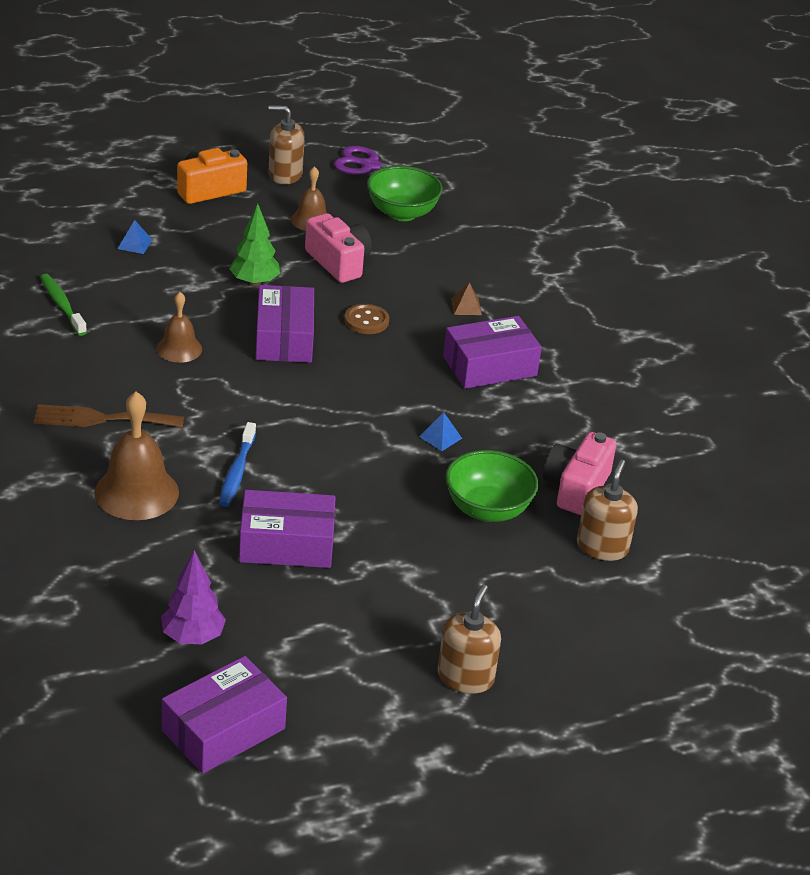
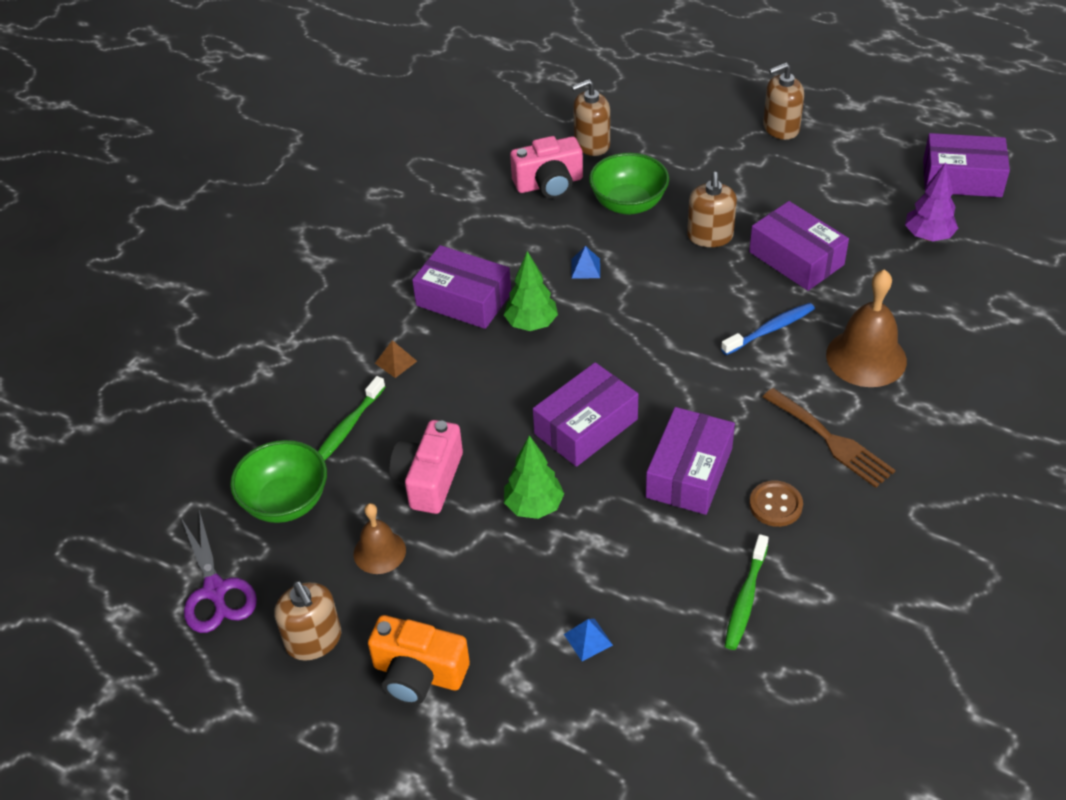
camera: 125 degrees left, 10 degrees up
brown bell [156,292,202,363] -> purple box [646,407,735,515]
brown button [344,304,389,334] -> brown button moved to [749,481,803,527]
none -> green toothbrush [318,376,385,461]
none -> green tree [504,251,558,331]
none -> brown soap dispenser [687,172,737,247]

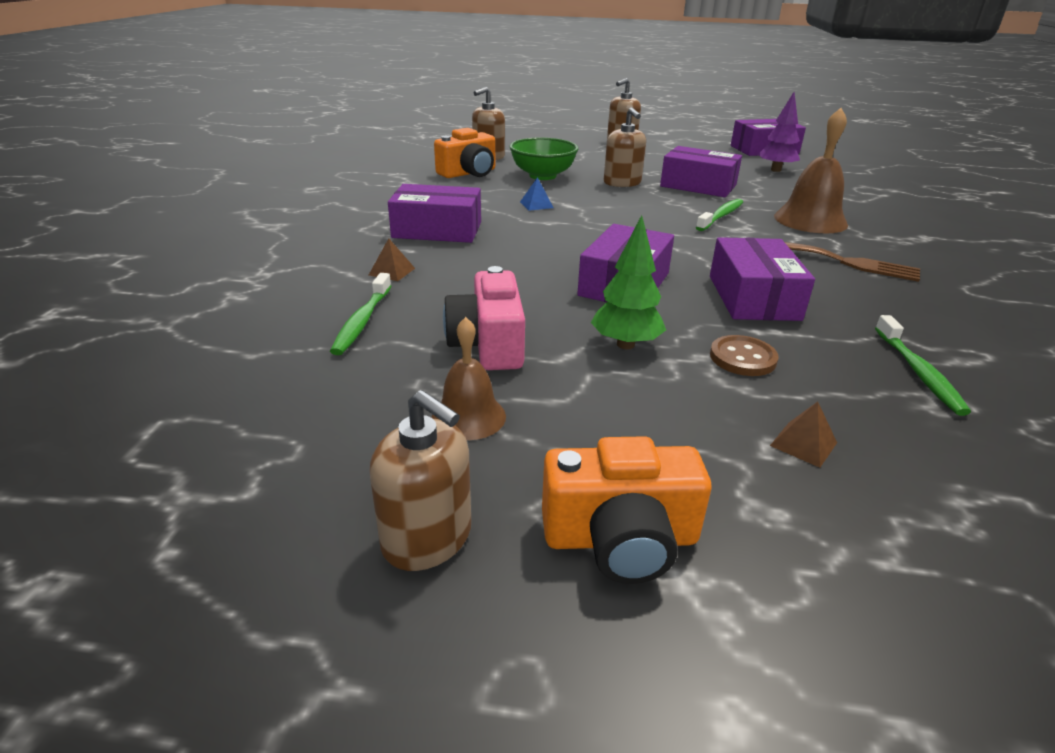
camera: 25 degrees left, 15 degrees down
purple scissors [181,510,257,633] -> none
green bowl [230,440,327,523] -> none
green tree [504,251,558,331] -> none
pink camera [510,136,583,199] -> orange camera [434,128,495,178]
blue pyramid [564,619,613,661] -> brown pyramid [770,401,837,468]
blue toothbrush [721,303,815,355] -> green toothbrush [696,199,743,231]
brown button [749,481,803,527] -> brown button moved to [710,335,779,376]

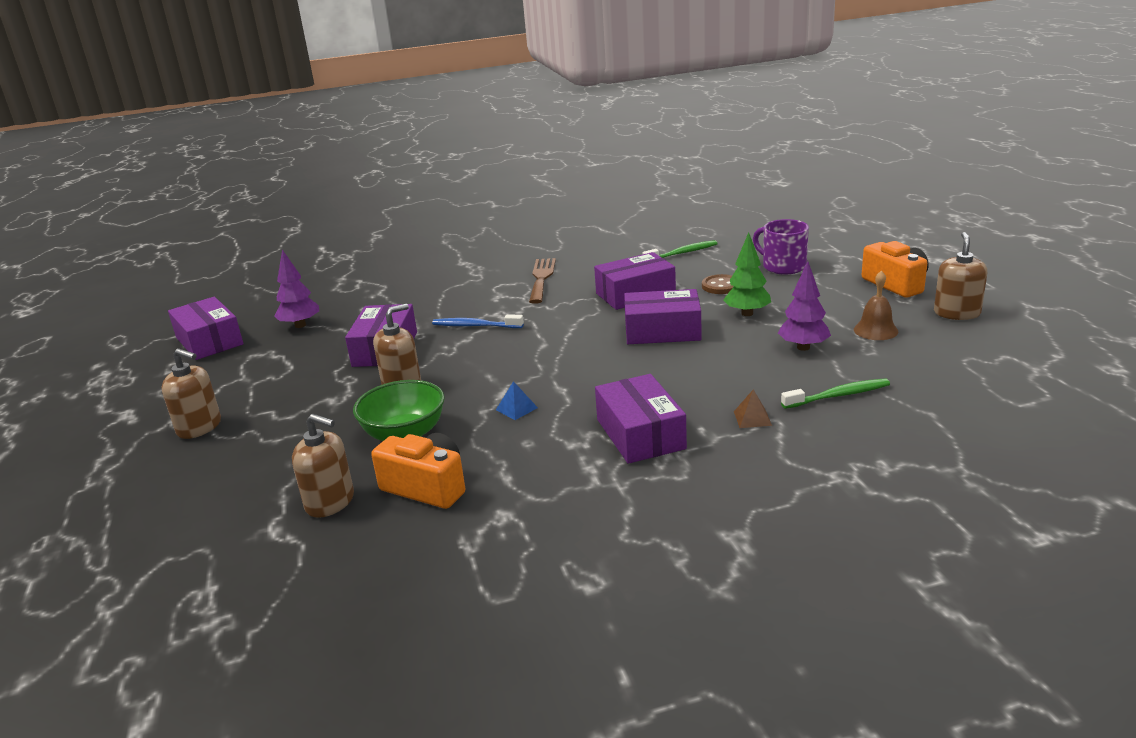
camera: 110 degrees left, 5 degrees down
pink camera [443,266,525,370] -> purple tree [778,261,831,351]
green toothbrush [696,199,743,231] -> blue toothbrush [432,314,524,328]
brown pyramid [770,401,837,468] -> purple mug [753,219,809,275]
brown bell [774,108,848,233] -> none

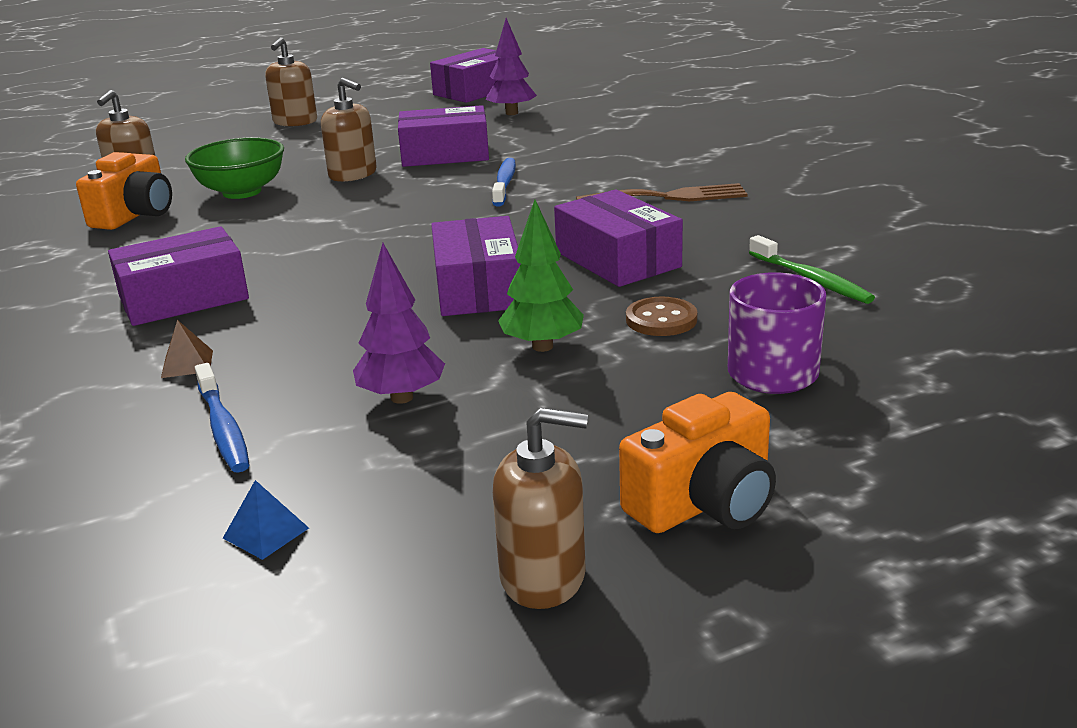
camera: 80 degrees right, 0 degrees up
blue pyramid [496,381,538,420] -> blue pyramid moved to [223,480,309,560]
green toothbrush [781,378,890,409] -> blue toothbrush [195,363,250,473]
brown bell [854,270,898,340] -> none

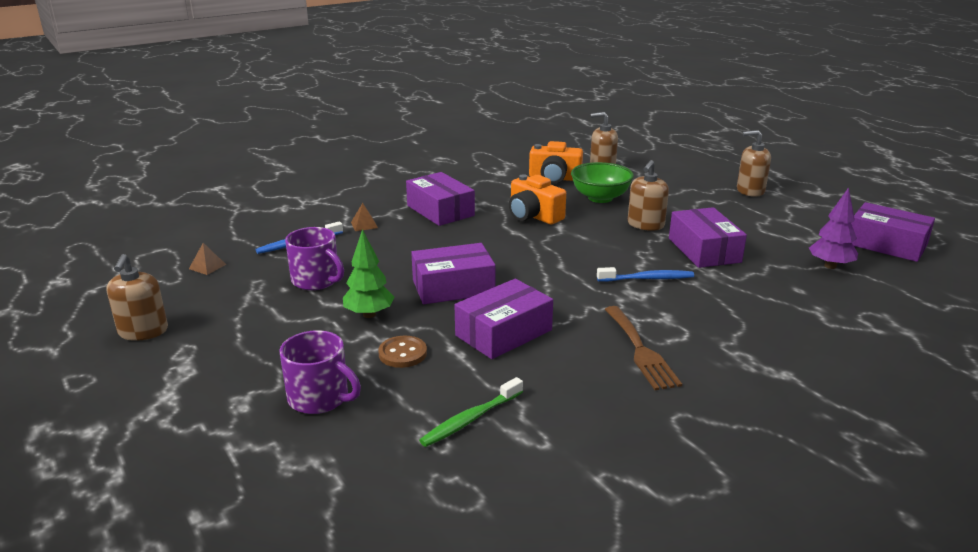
camera: 80 degrees right, 0 degrees up
blue pyramid [223,480,309,560] -> brown pyramid [189,243,226,275]
purple tree [353,243,445,404] -> purple mug [285,227,344,290]
orange camera [619,392,776,533] -> orange camera moved to [509,174,566,224]

